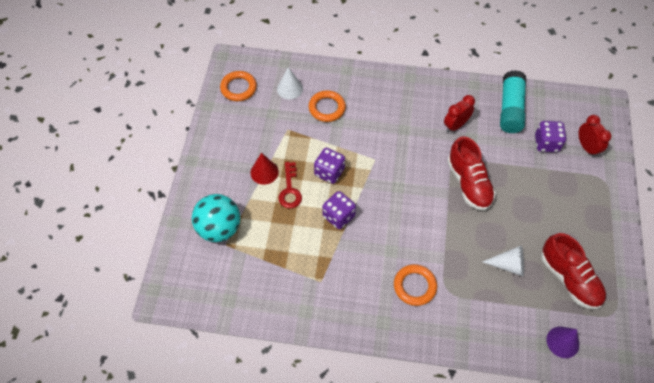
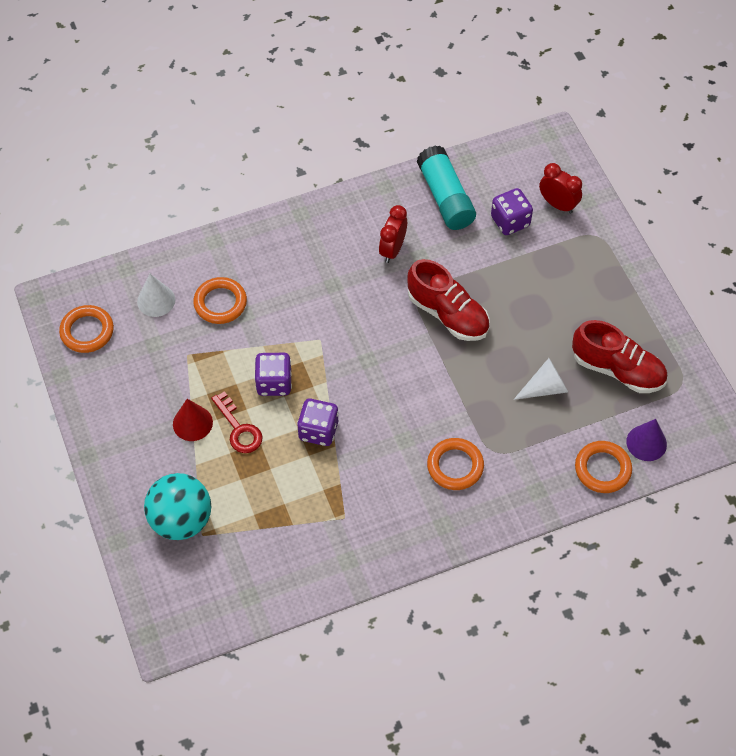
camera: 30 degrees left, 0 degrees up
none -> orange ring [575,441,632,493]

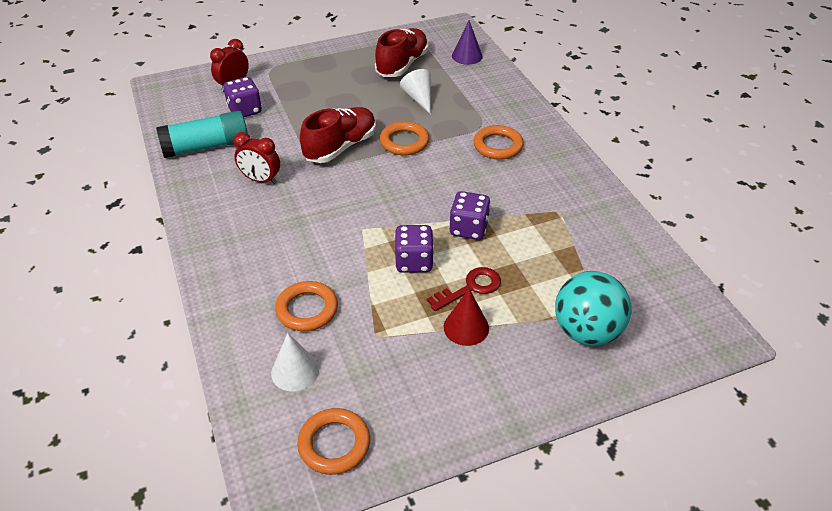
camera: 90 degrees left, 15 degrees down
orange ring [575,441,632,493] -> orange ring moved to [380,121,429,155]

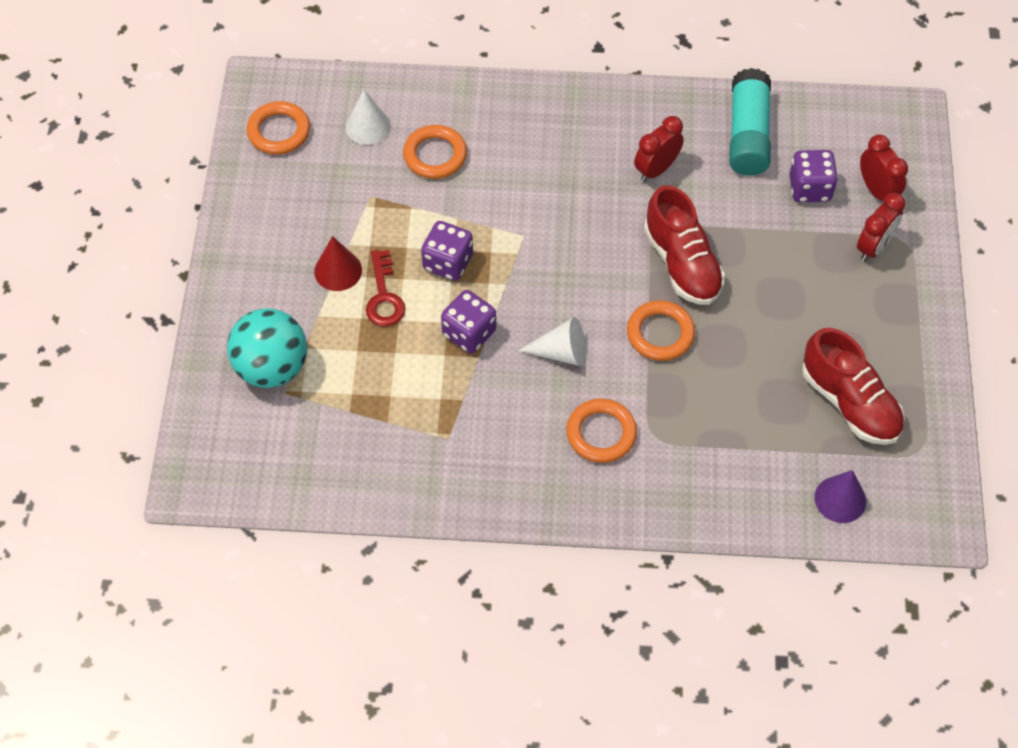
camera: 115 degrees right, 15 degrees up
white cone [400,69,431,114] -> white cone moved to [518,317,586,366]
none -> red clock [857,193,905,262]

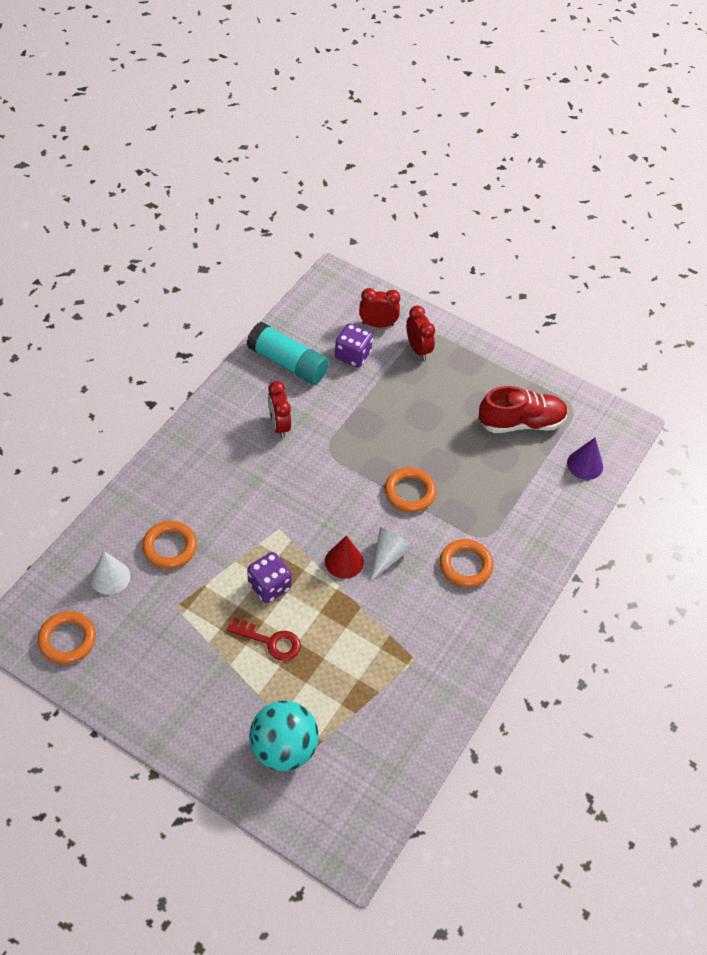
camera: 65 degrees left, 5 degrees down
red cone [314,236,362,291] -> red cone moved to [325,535,364,579]
purple dice [441,290,496,353] -> none
red shoe [644,185,725,305] -> none

